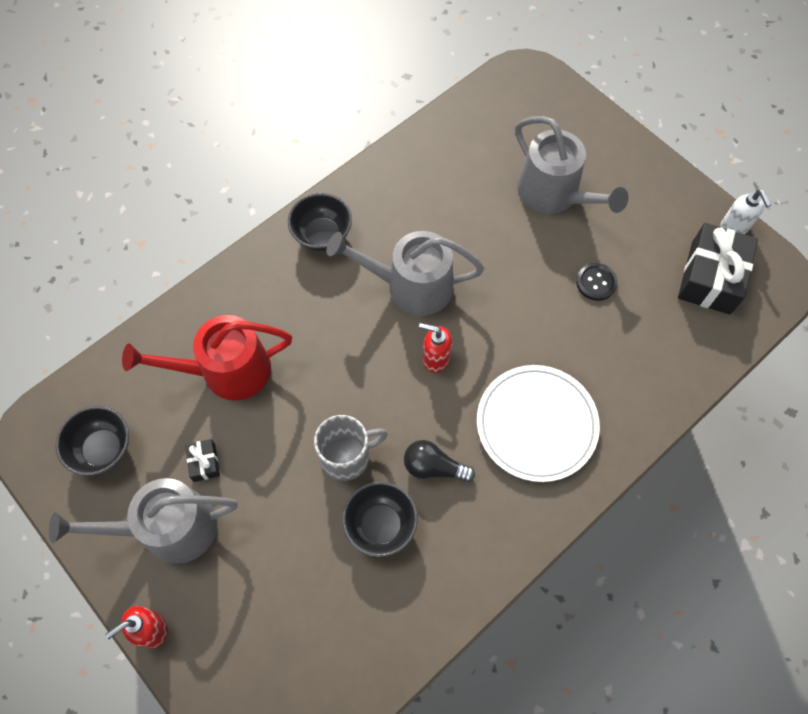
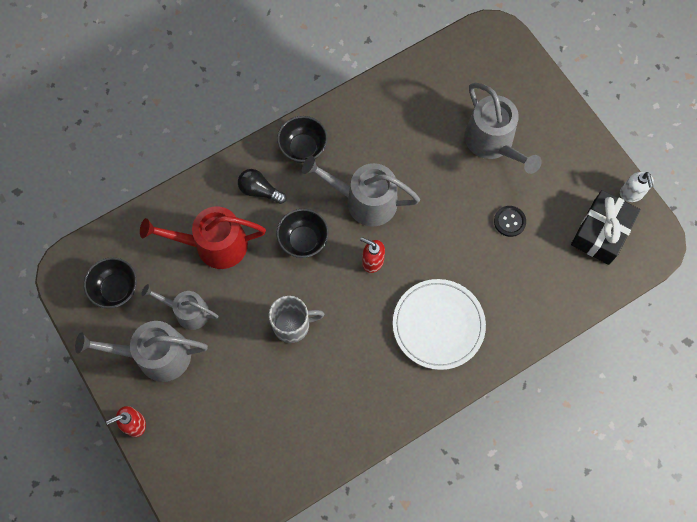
camera: 10 degrees right, 5 degrees up
black gift [185,439,220,482] -> grey watering can [141,284,219,330]
black bowl [342,482,418,557] -> black bowl moved to [276,209,329,258]
black light bulb [404,440,475,482] -> black light bulb moved to [238,169,286,204]

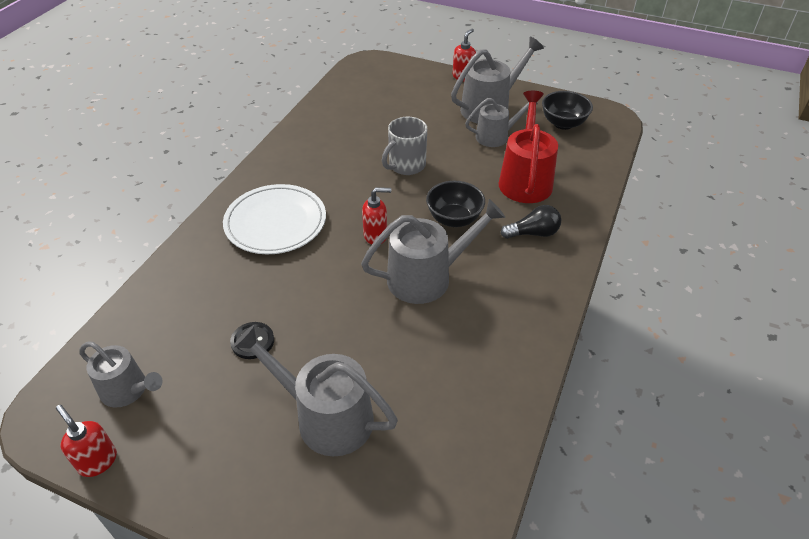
camera: 145 degrees right, 25 degrees down
red watering can [140,206,266,269] -> red watering can turned 45 degrees counterclockwise [498,91,558,203]
black bowl [277,116,328,163] -> none
black gift [571,190,641,265] -> grey watering can [79,342,163,408]
white soap dispenser [620,172,654,202] -> red soap dispenser [56,405,117,477]

